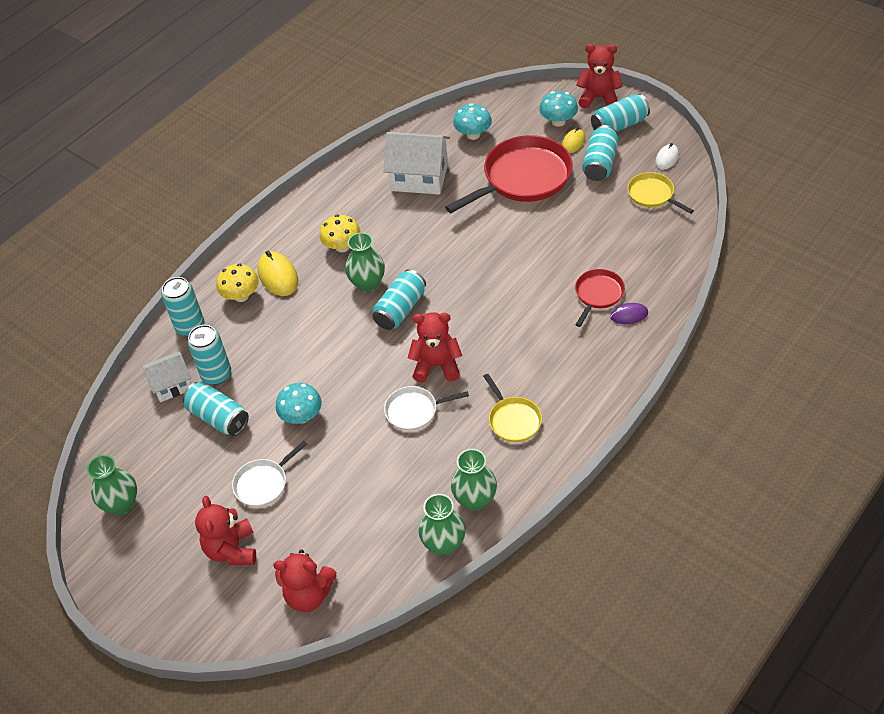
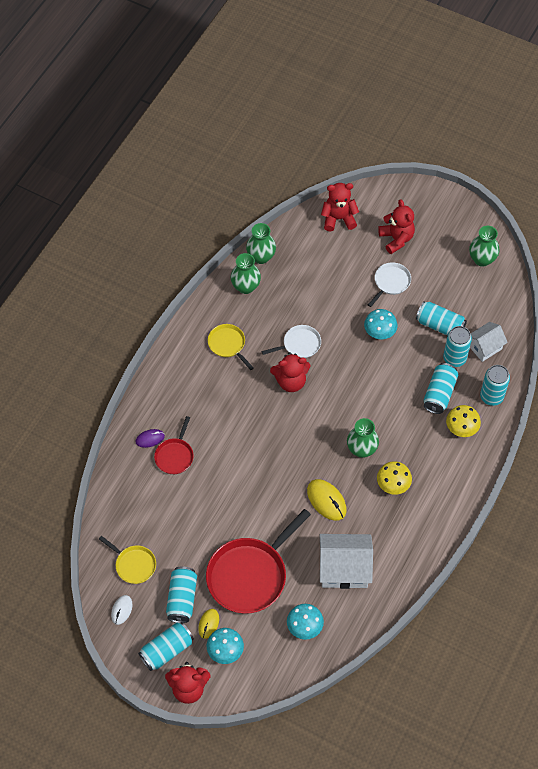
camera: 165 degrees right, 10 degrees up
yellow mouse [258,251,298,296] -> yellow mouse moved to [307,479,347,521]
turquoise can [372,269,426,330] -> turquoise can moved to [424,363,458,414]

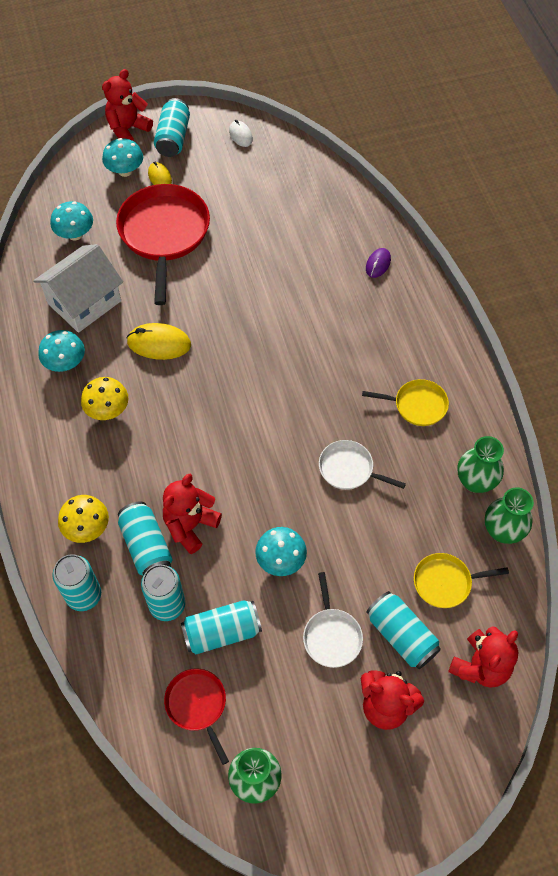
camera: 135 degrees right, 0 degrees up
yellow pan [99,536,156,584] -> yellow pan moved to [414,553,509,608]
red pan [154,416,194,474] -> red pan moved to [164,668,229,765]
turquoise can [166,567,197,623] -> turquoise can moved to [366,591,441,669]
white pan [262,325,321,358] -> white pan turned 90 degrees clockwise [319,440,406,490]
red teddy bear [270,352,311,392] -> red teddy bear moved to [163,474,222,554]
green vase [347,418,379,458] -> none
white house [470,322,508,362] -> none
none -> turquoise mushroom [38,330,85,372]

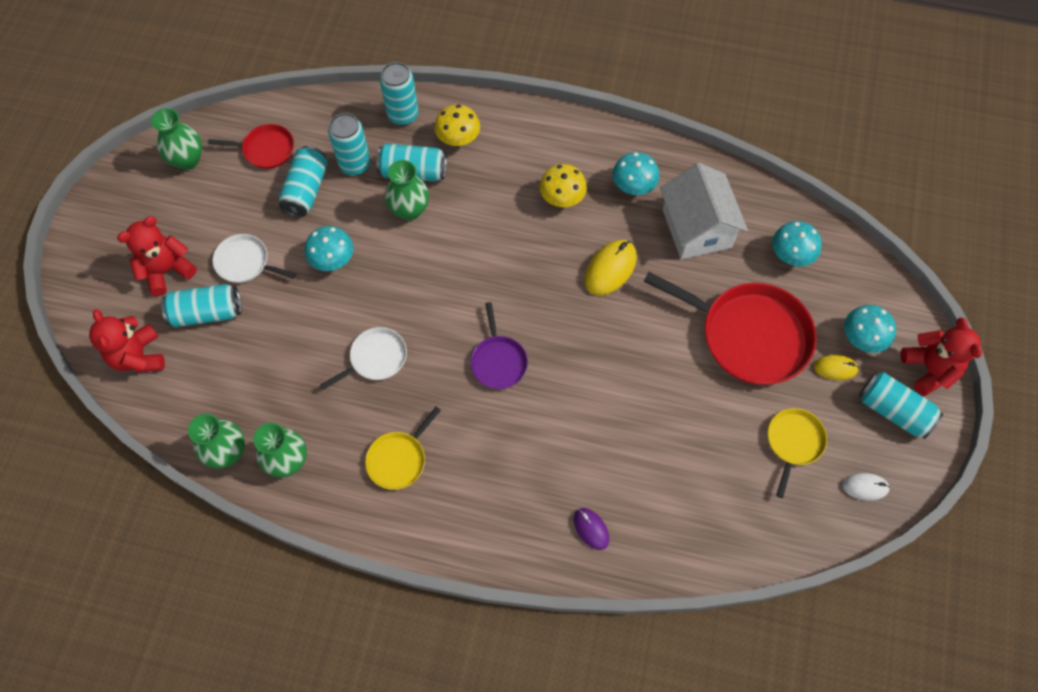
camera: 120 degrees right, 5 degrees up
red teddy bear [163,474,222,554] -> green vase [385,160,429,220]
yellow pan [414,553,509,608] -> yellow pan moved to [768,408,827,498]
none -> purple pan [471,302,528,389]

